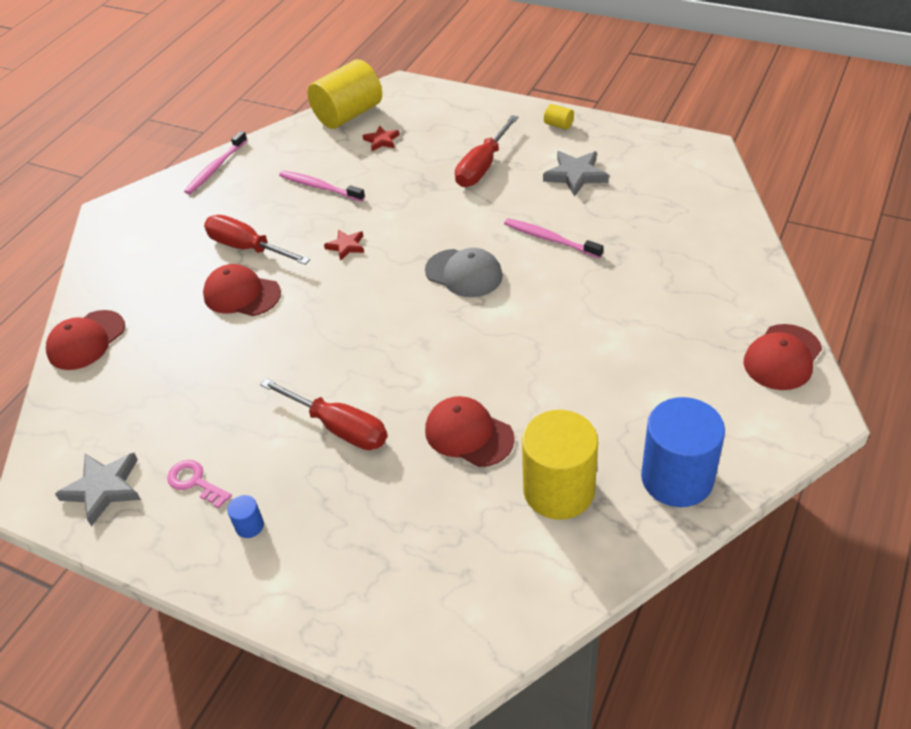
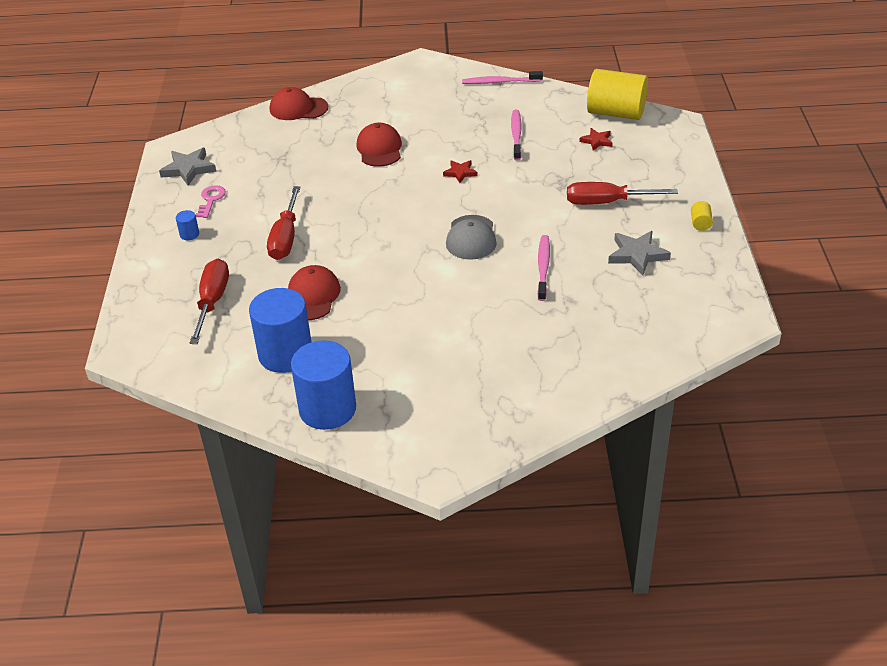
camera: 60 degrees right, 5 degrees down
red screwdriver [204,215,310,265] -> red screwdriver moved to [190,259,229,344]
yellow cylinder [522,410,598,520] -> blue cylinder [249,288,311,373]
red cap [743,324,822,390] -> none

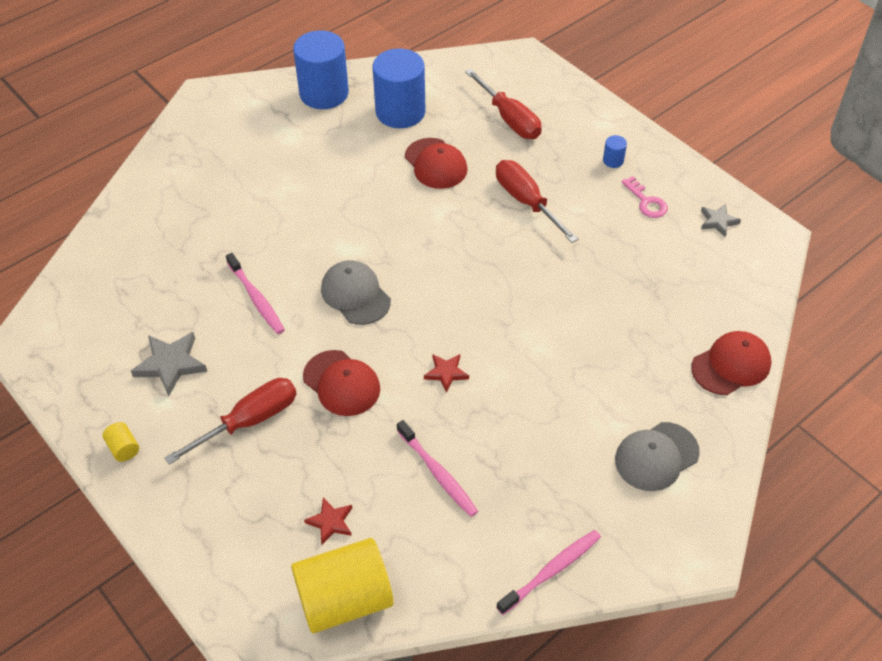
camera: 140 degrees right, 10 degrees up
grey star [159,148,216,186] -> grey star [701,204,741,237], size x0.61
red cap [356,123,402,167] -> red cap moved to [303,350,380,416]
none -> grey cap [615,422,700,491]

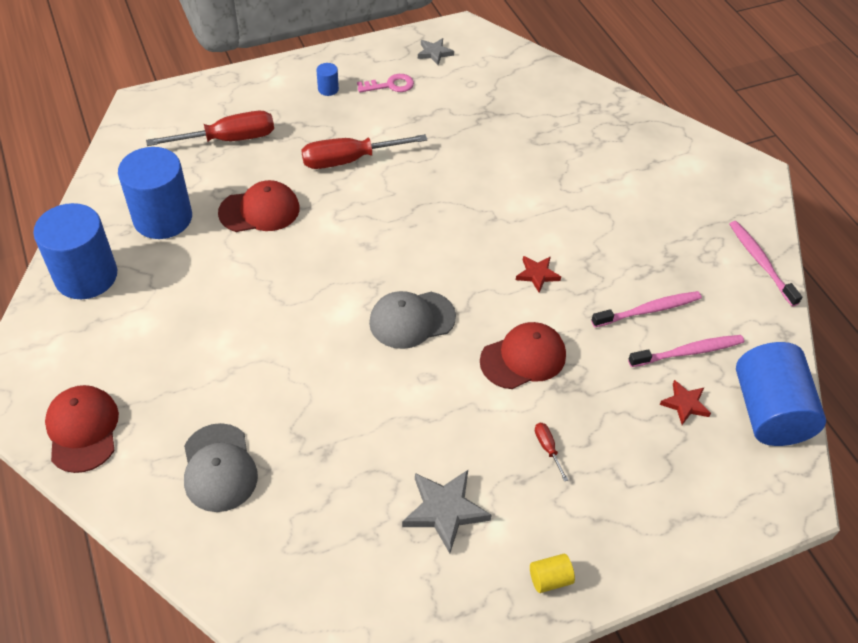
camera: 75 degrees left, 0 degrees up
red screwdriver [164,378,297,465] -> red screwdriver [535,423,568,482], size x0.42
pink toothbrush [226,253,285,334] -> pink toothbrush moved to [628,335,744,367]
yellow cylinder [291,538,394,633] -> blue cylinder [736,342,826,446]
grey cap [615,422,700,491] -> grey cap moved to [184,423,258,512]
red cap [691,331,772,395] -> red cap moved to [45,385,119,473]

